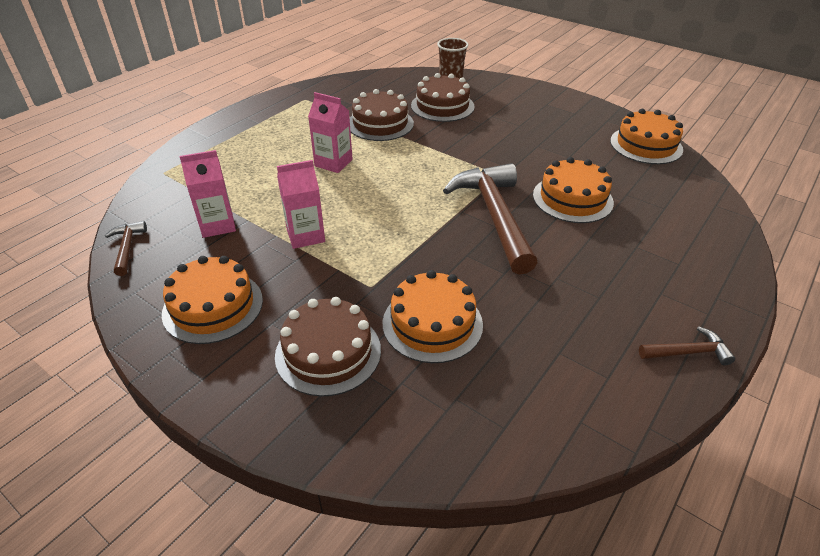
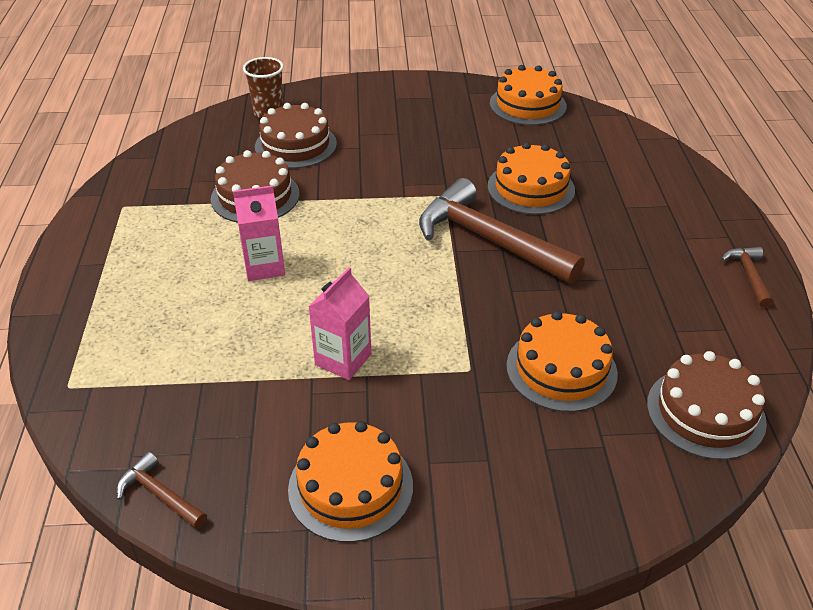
camera: 40 degrees left, 0 degrees up
pink carton [179,150,236,238] -> none
brown cake [275,297,381,397] -> brown cake moved to [647,351,767,460]
brown hammer [639,326,735,365] -> brown hammer turned 45 degrees counterclockwise [721,247,773,308]

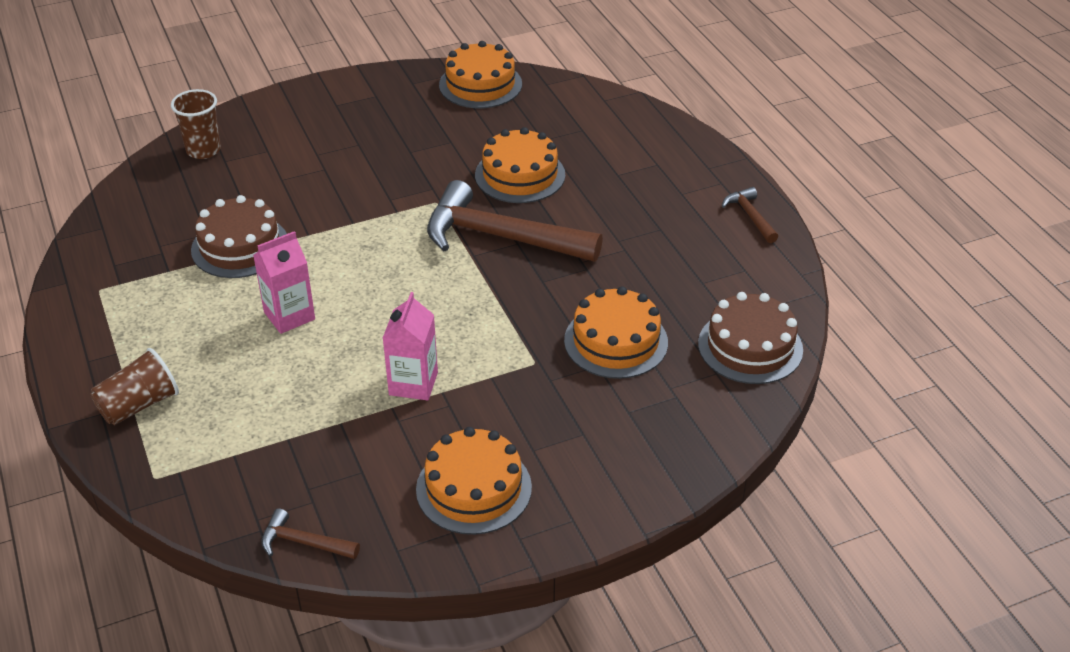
camera: 20 degrees left, 0 degrees up
brown cake [255,103,337,169] -> none
none -> brown cup [90,348,179,425]

